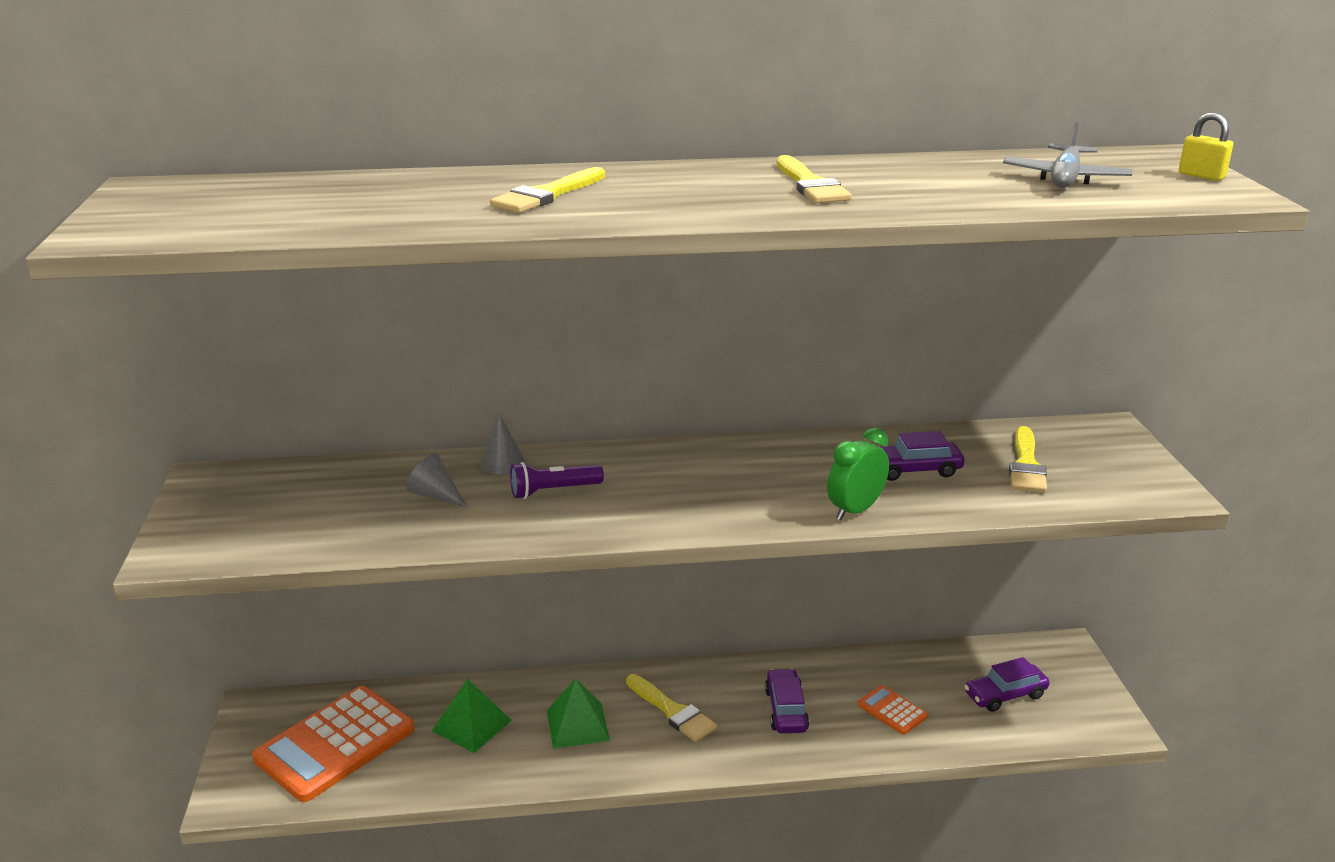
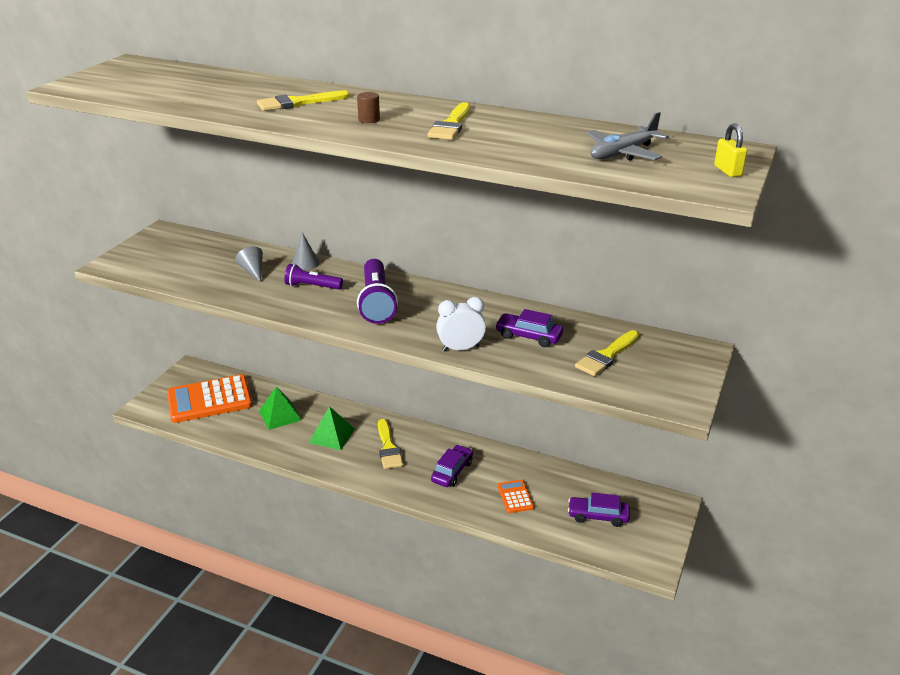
camera: 30 degrees right, 5 degrees up
green clock [827,427,889,520] -> white clock [436,297,486,352]
none -> brown cylinder [357,92,380,123]
none -> purple flashlight [357,259,398,324]

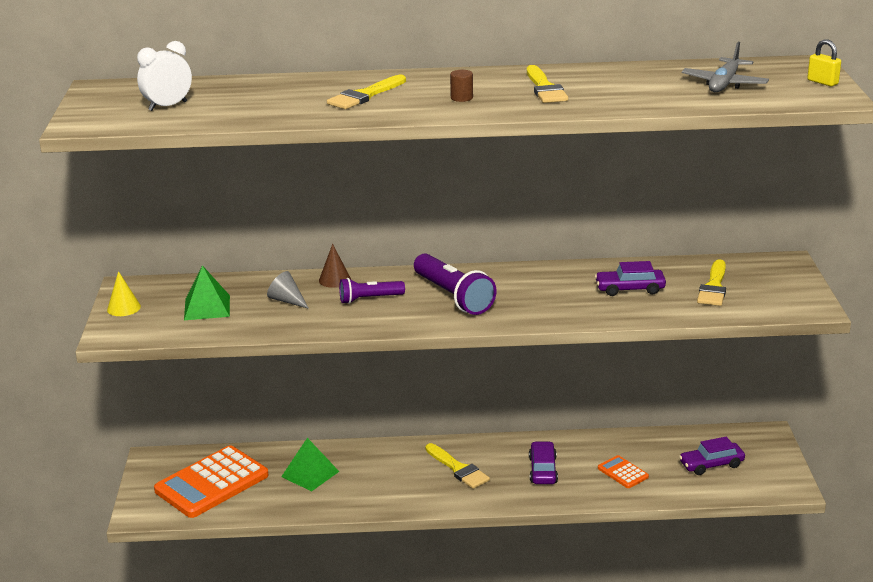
camera: 25 degrees left, 5 degrees down
grey cone [292,232,320,270] -> brown cone [319,244,351,288]
green pyramid [309,406,355,450] -> green pyramid moved to [184,265,230,320]
white clock [436,297,486,352] -> white clock moved to [137,41,192,111]
none -> yellow cone [107,271,141,316]

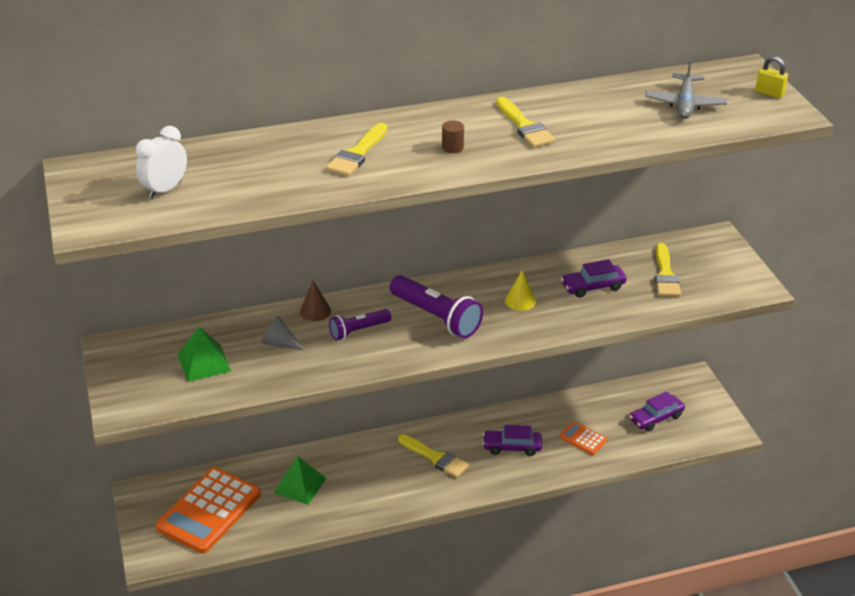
camera: 15 degrees left, 10 degrees up
yellow cone [107,271,141,316] -> yellow cone moved to [505,270,536,311]
purple car [529,441,558,484] -> purple car turned 75 degrees counterclockwise [483,425,542,456]

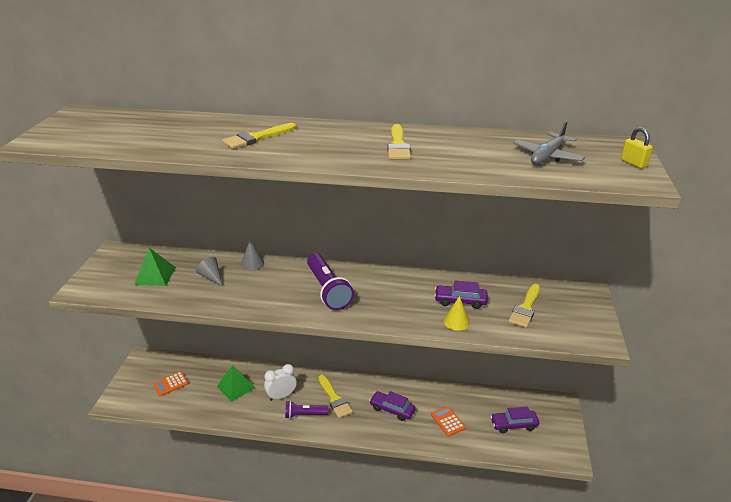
camera: 25 degrees right, 5 degrees down
white clock [136,126,187,199] -> white clock moved to [264,364,297,401]
orange calculator [156,467,261,554] -> orange calculator [153,371,189,396], size x0.46
brown cone [300,280,331,321] -> grey cone [241,240,264,270]
purple flashlight [329,309,391,340] -> purple flashlight moved to [285,401,328,419]
brown cylinder [442,120,464,153] -> none
yellow cone [505,270,536,311] -> yellow cone moved to [444,296,470,331]

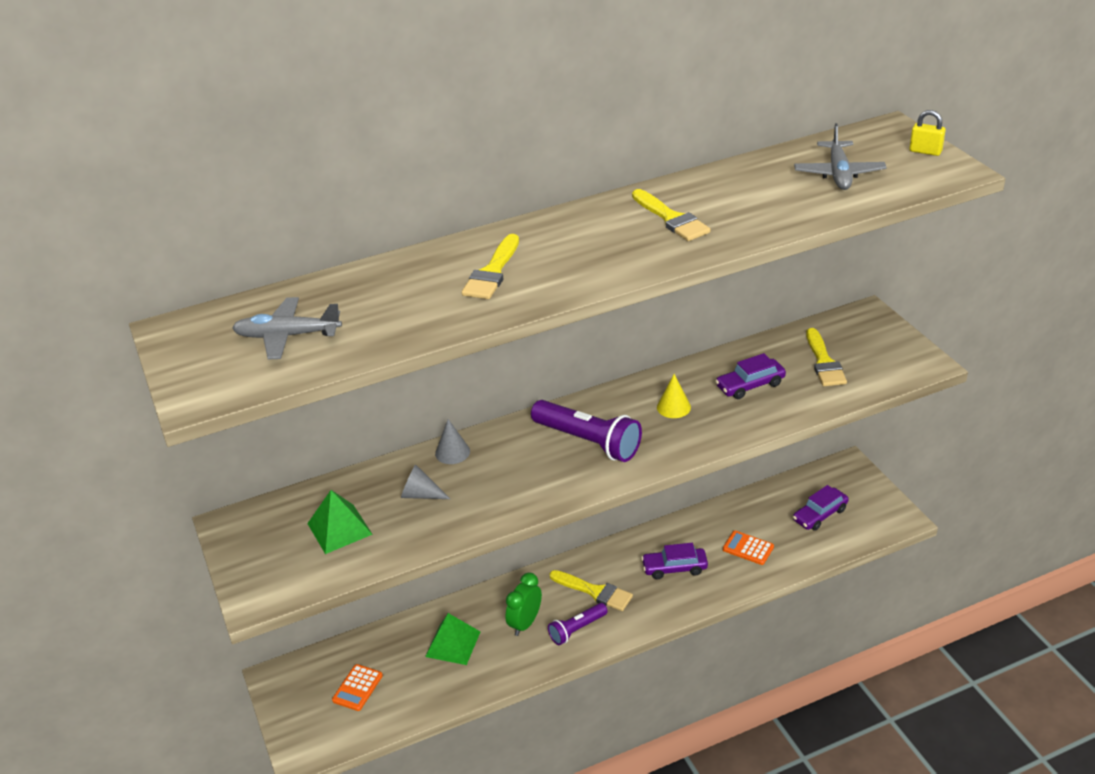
camera: 30 degrees left, 5 degrees up
white clock [264,364,297,401] -> green clock [505,572,542,636]
yellow cone [444,296,470,331] -> yellow cone moved to [657,374,691,418]
none -> grey plane [232,297,342,359]

